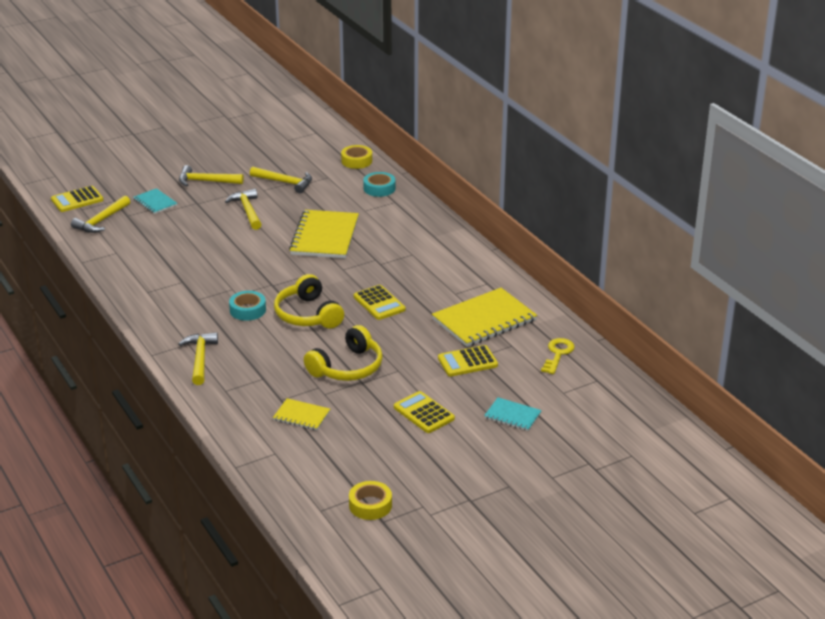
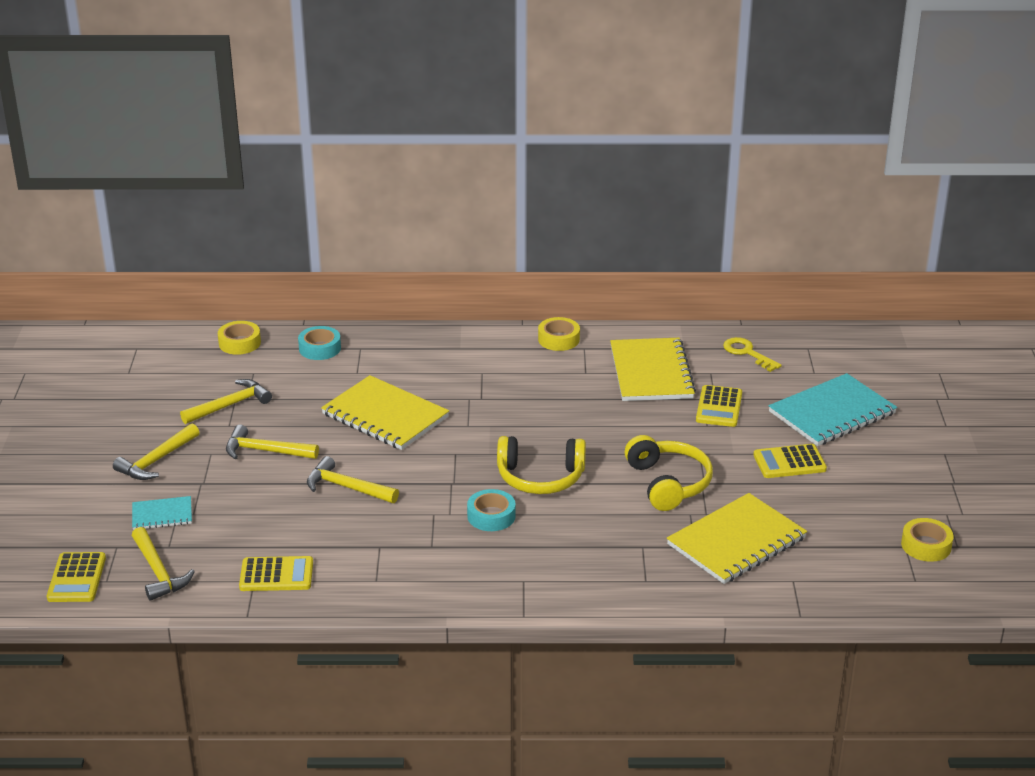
camera: 60 degrees left, 0 degrees up
yellow hammer [179,332,218,385] -> yellow hammer moved to [307,456,399,503]
yellow notebook [273,398,330,430] -> yellow notebook [667,493,807,584], size x1.96
yellow calculator [354,285,405,320] -> yellow calculator moved to [239,556,313,591]
turquoise notebook [484,397,542,431] -> turquoise notebook [769,373,897,446], size x1.96
none -> yellow tape [538,317,580,351]

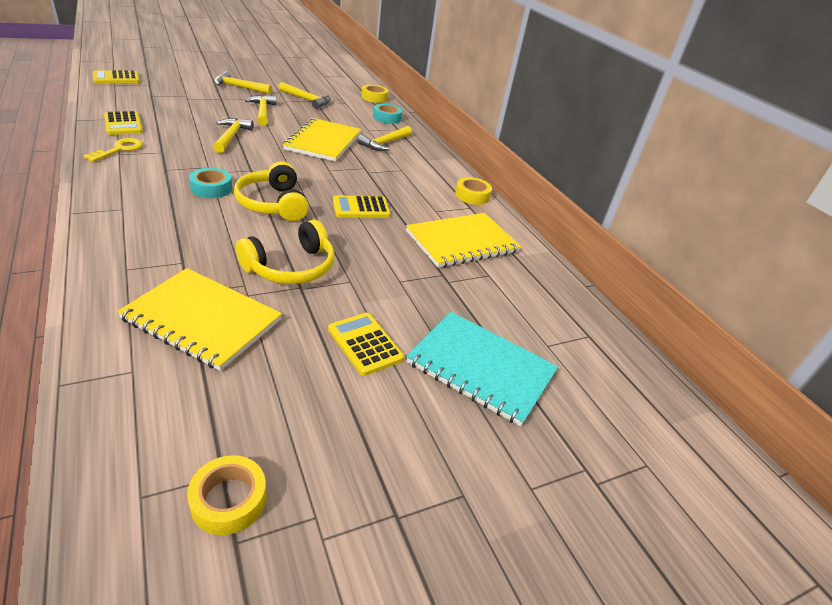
camera: 60 degrees right, 5 degrees up
turquoise notebook [132,496,192,530] -> none
yellow hammer [132,527,195,601] -> yellow hammer moved to [358,126,412,151]
yellow calculator [696,385,742,427] -> yellow calculator moved to [333,195,391,218]
yellow key [723,337,782,372] -> yellow key moved to [83,138,143,162]

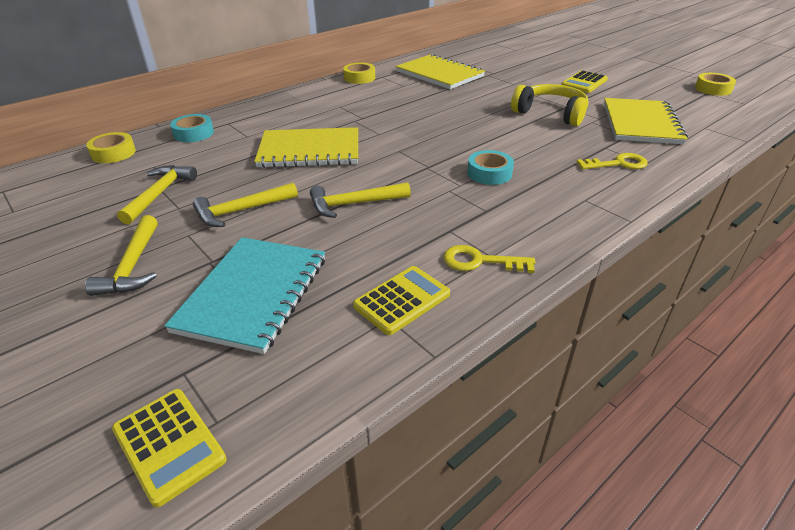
camera: 100 degrees left, 0 degrees up
yellow headphones [234,161,309,221] -> none
yellow calculator [333,195,391,218] -> none
yellow hammer [358,126,412,151] -> none
turquoise notebook [406,312,558,426] -> turquoise notebook moved to [164,237,325,354]
none -> yellow key [576,153,648,169]

